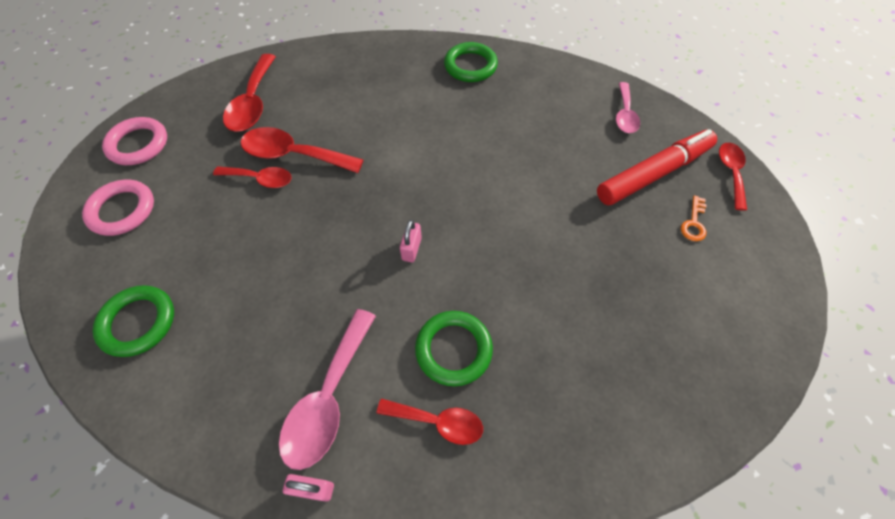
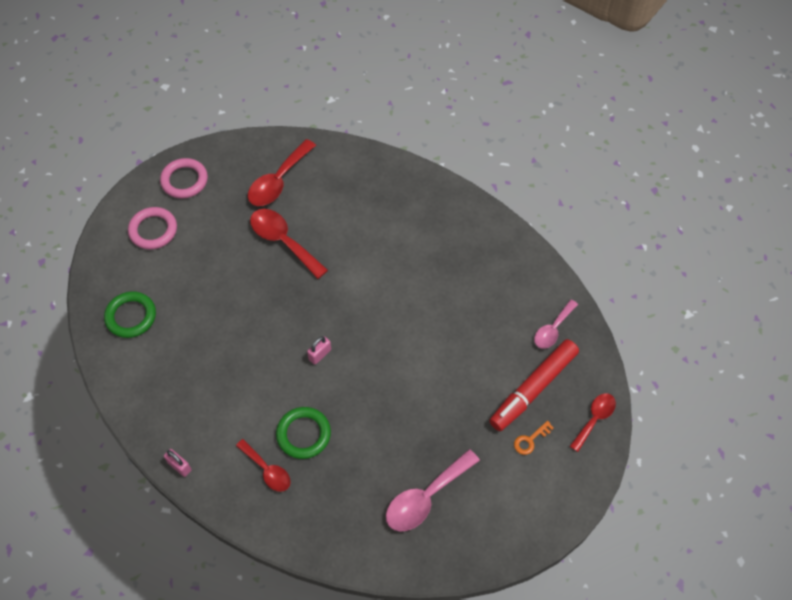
camera: 30 degrees right, 0 degrees up
red spoon [213,166,292,188] -> none
pink spoon [279,309,376,470] -> pink spoon moved to [386,449,480,532]
green ring [444,42,498,82] -> none
red marker [597,129,717,205] -> red marker turned 135 degrees clockwise [489,339,579,431]

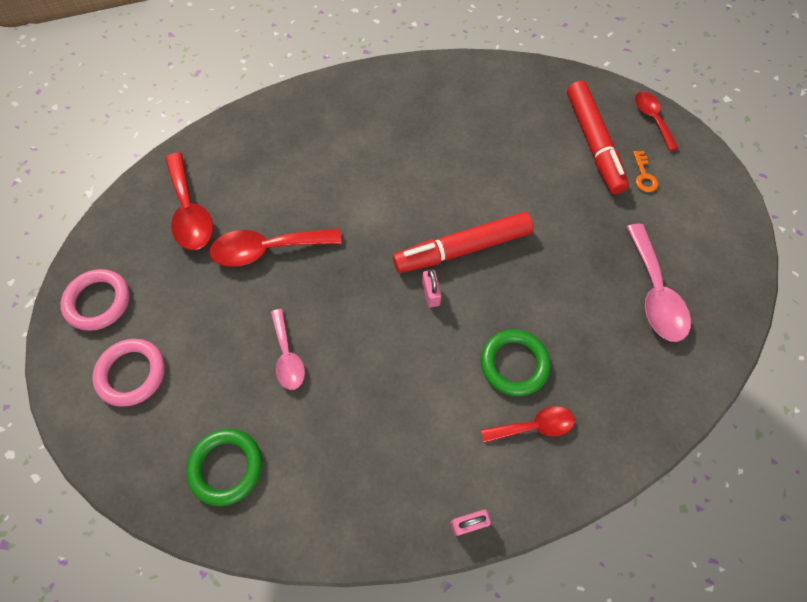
camera: 55 degrees left, 5 degrees up
pink spoon [534,299,578,349] -> pink spoon moved to [271,309,305,390]
none -> red marker [393,212,534,273]

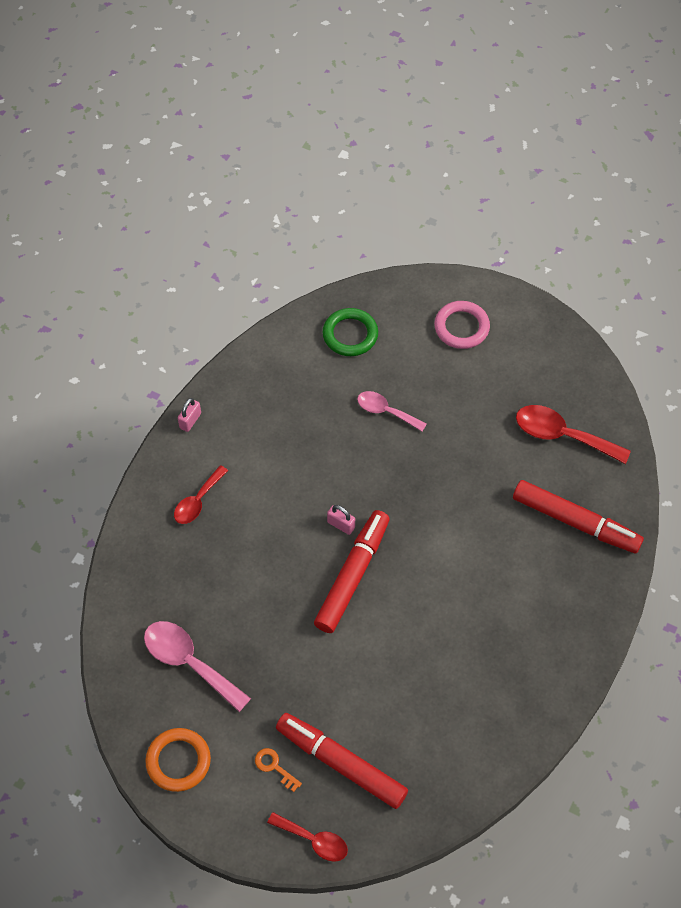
camera: 135 degrees right, 5 degrees down
pink ring [60,269,130,331] -> none
red spoon [209,228,342,267] -> none
green ring [481,329,551,396] -> none
none -> orange ring [145,728,211,792]
none -> red marker [513,480,644,553]

